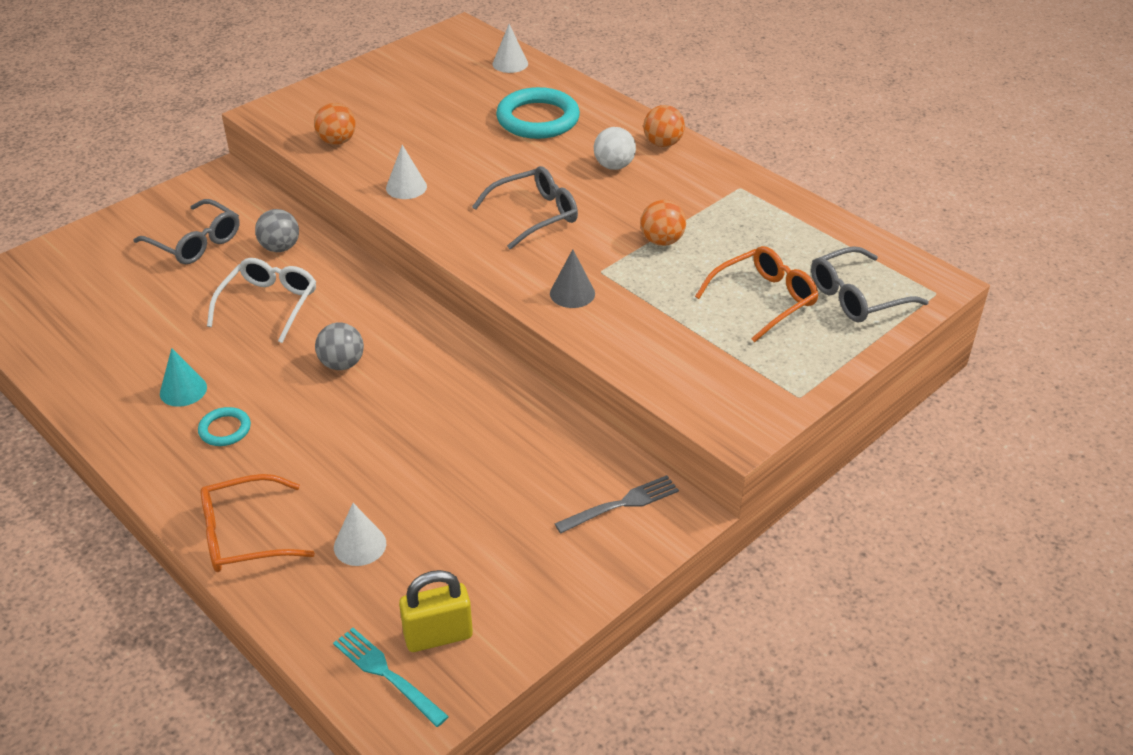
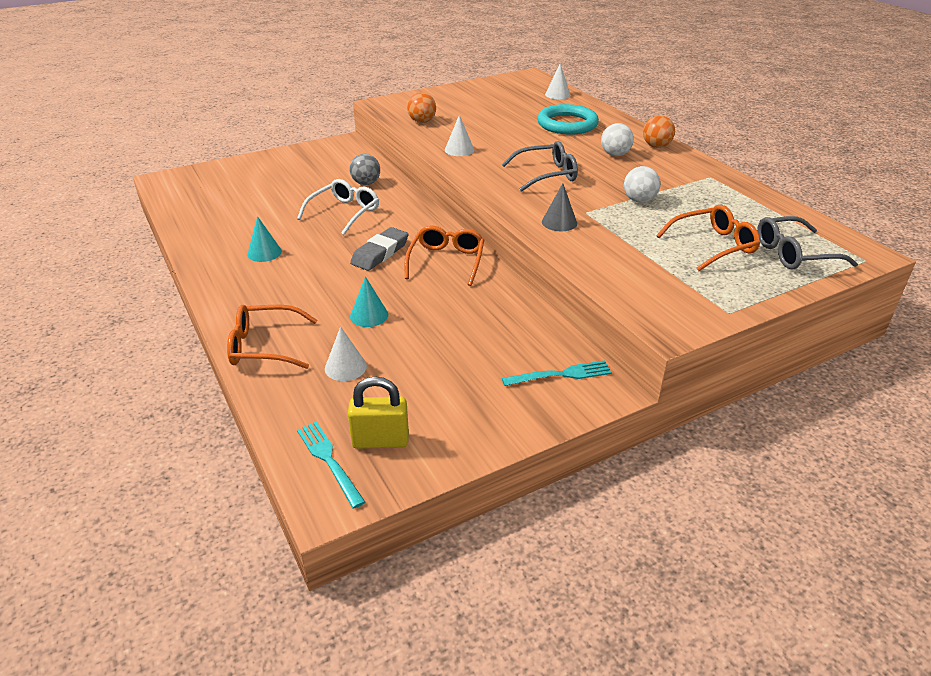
camera: 15 degrees right, 5 degrees down
grey glasses [133,199,240,264] -> none
turquoise ring [198,407,251,446] -> none
grey ball [315,323,364,370] -> grey eraser [350,227,408,271]
grey fork [555,475,679,533] -> turquoise fork [502,360,612,386]
orange ball [640,200,686,246] -> white ball [624,166,661,203]
none -> turquoise cone [350,276,388,327]
none -> orange glasses [405,226,484,286]

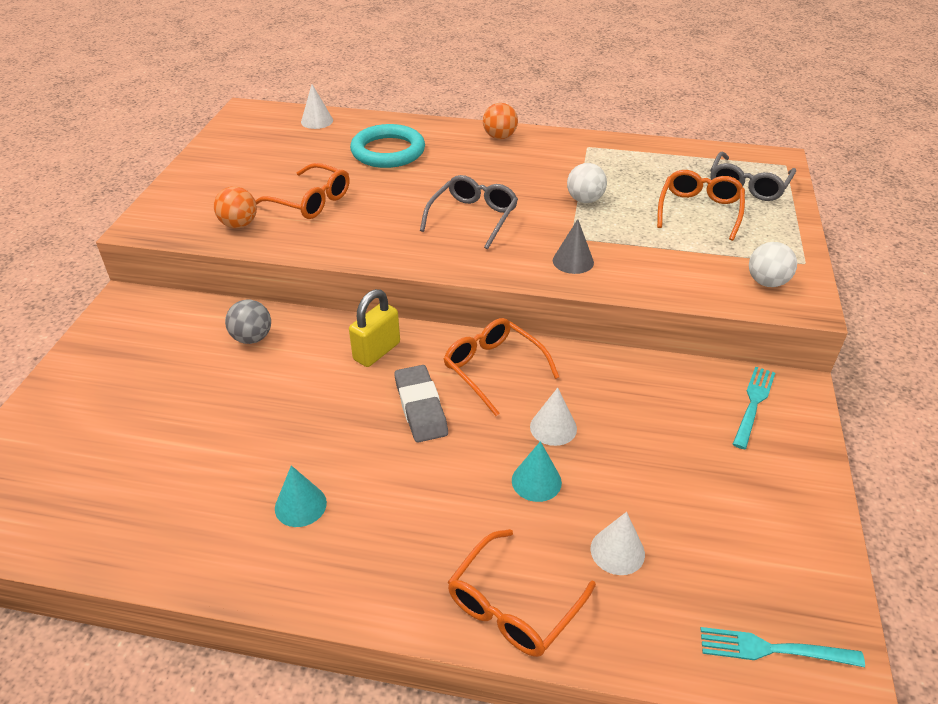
camera: 50 degrees left, 5 degrees up
white glasses [297,179,379,235] -> none
yellow padlock [348,377,409,449] -> yellow padlock moved to [349,289,400,367]
white cone [445,115,474,156] -> white cone moved to [530,388,577,446]
white ball [601,123,634,156] -> white ball moved to [749,242,797,287]
none -> orange glasses [255,163,349,219]

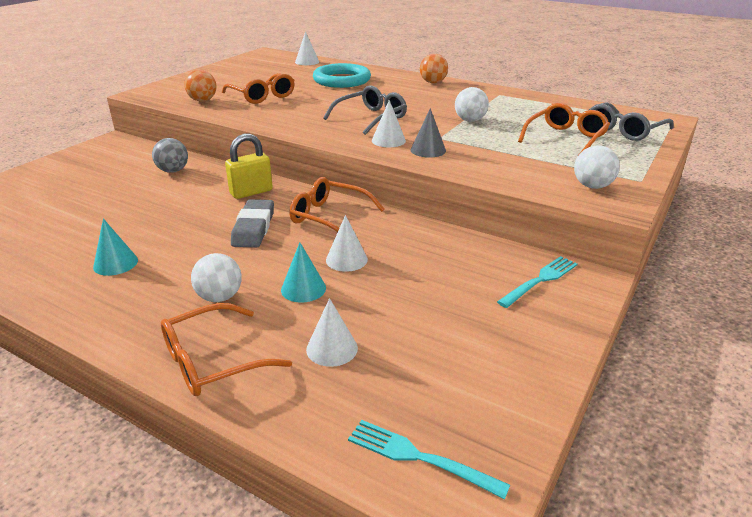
camera: 20 degrees right, 10 degrees down
orange glasses [444,318,559,416] -> orange glasses turned 45 degrees counterclockwise [290,177,385,232]
none -> white ball [191,253,242,302]
none -> white cone [372,100,406,147]

